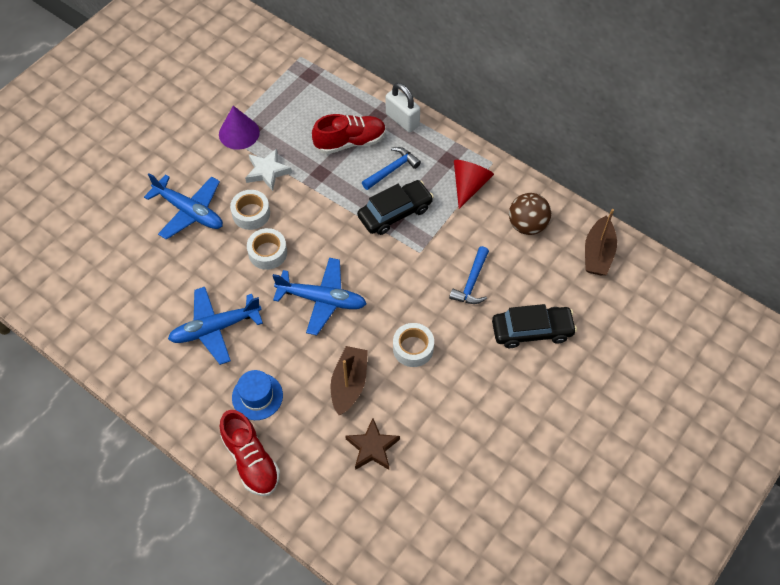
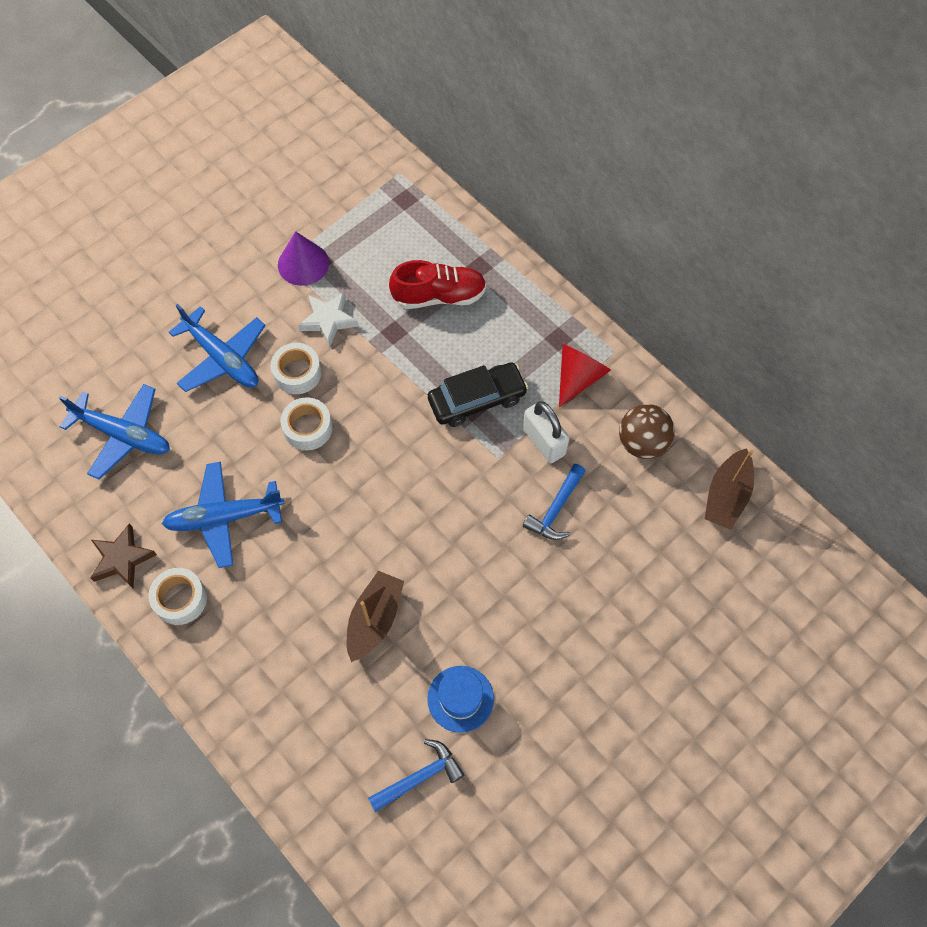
camera: 10 degrees right, 5 degrees up
red shoe [220,410,280,496] -> none
blue hat [232,370,283,420] -> blue hat moved to [427,666,494,733]
blue plane [273,258,367,335] -> blue plane moved to [59,384,170,480]
brown star [345,418,400,470] -> brown star moved to [91,523,157,588]
blue hammer [362,147,421,190] -> blue hammer moved to [368,739,464,812]
white padlock [386,83,420,133] -> white padlock moved to [523,401,569,463]
white tape [393,323,434,367] -> white tape moved to [148,568,207,625]
black car [492,304,577,348] -> none

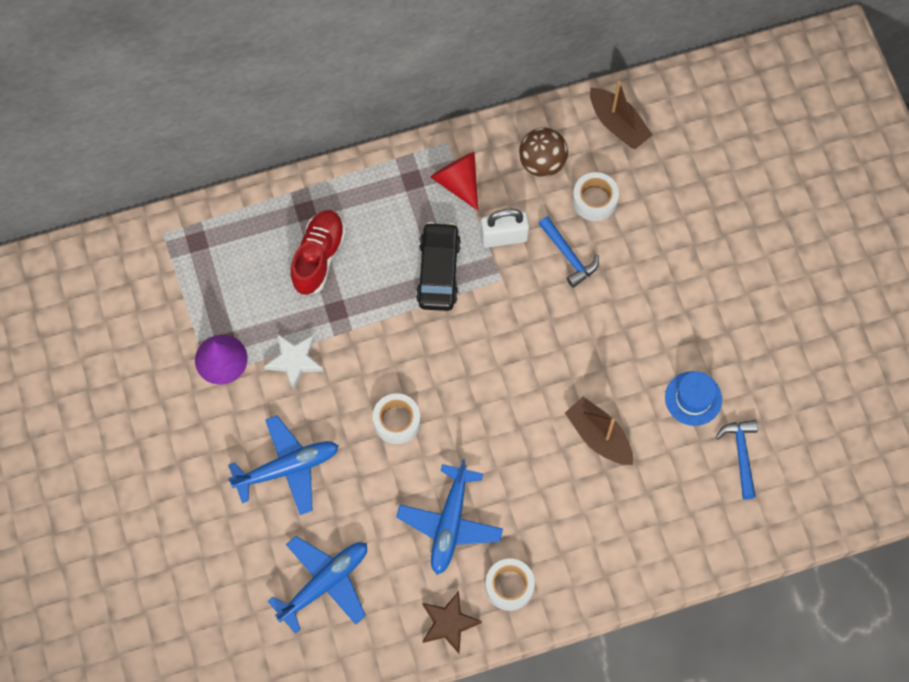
camera: 65 degrees left, 5 degrees up
white tape [271,343,322,394] -> white tape moved to [572,172,619,221]

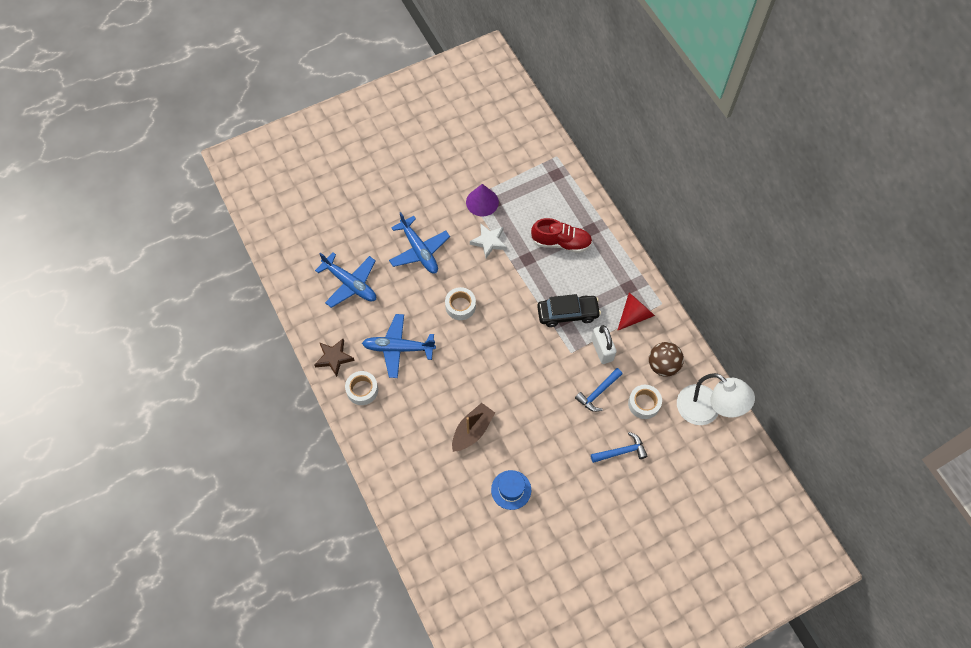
camera: 80 degrees right, 5 degrees down
brown boat [590,81,653,149] -> white lamp [677,373,755,425]
blue hammer [716,420,758,499] -> blue hammer moved to [591,432,648,463]

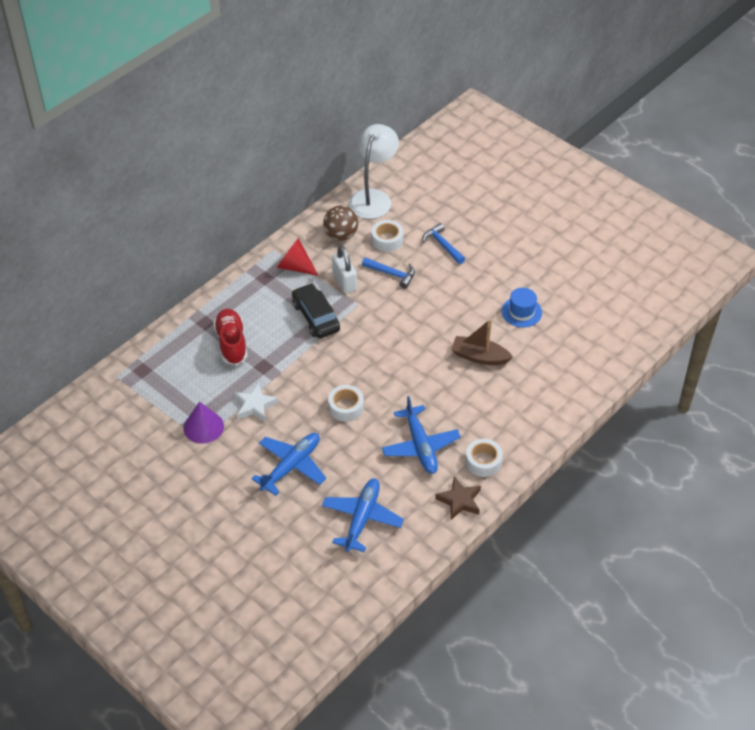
camera: 110 degrees left, 15 degrees down
white padlock [591,325,617,364] -> white padlock turned 75 degrees counterclockwise [332,246,357,294]

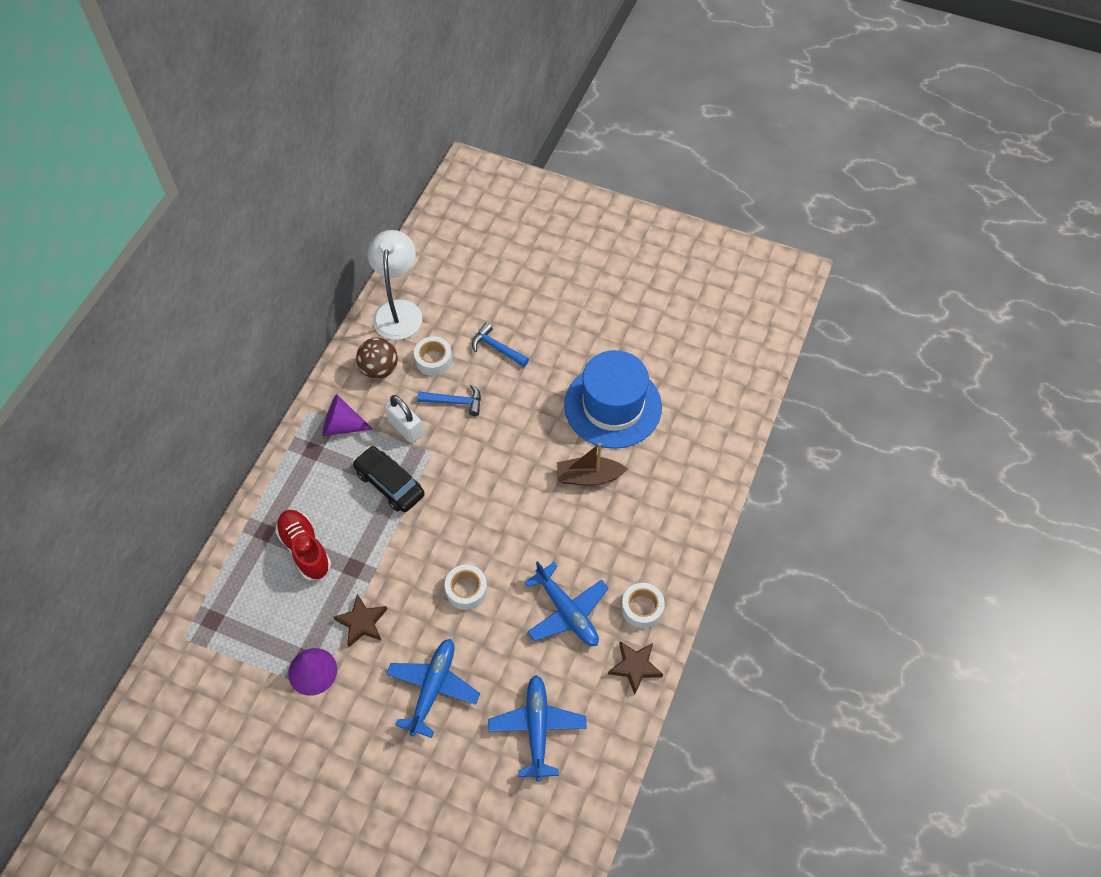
camera: 20 degrees left, 10 degrees up
white star [234,383,278,422] -> brown star [333,594,387,647]
red cone [277,238,319,276] -> purple cone [322,394,373,436]
blue hat [502,288,542,327] -> blue hat [564,350,662,449], size x2.12

